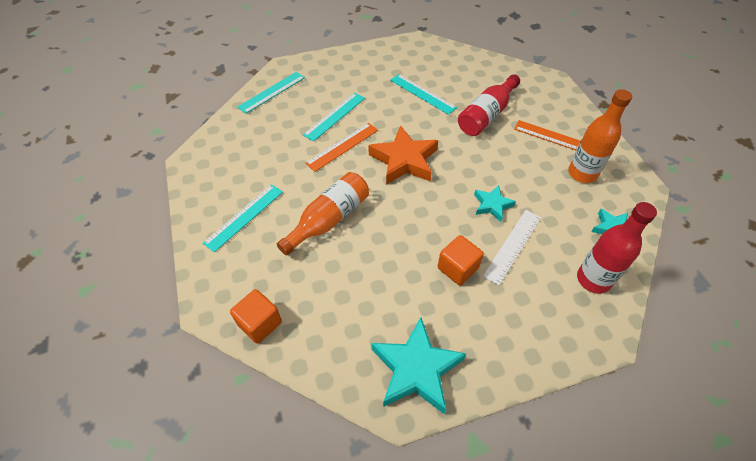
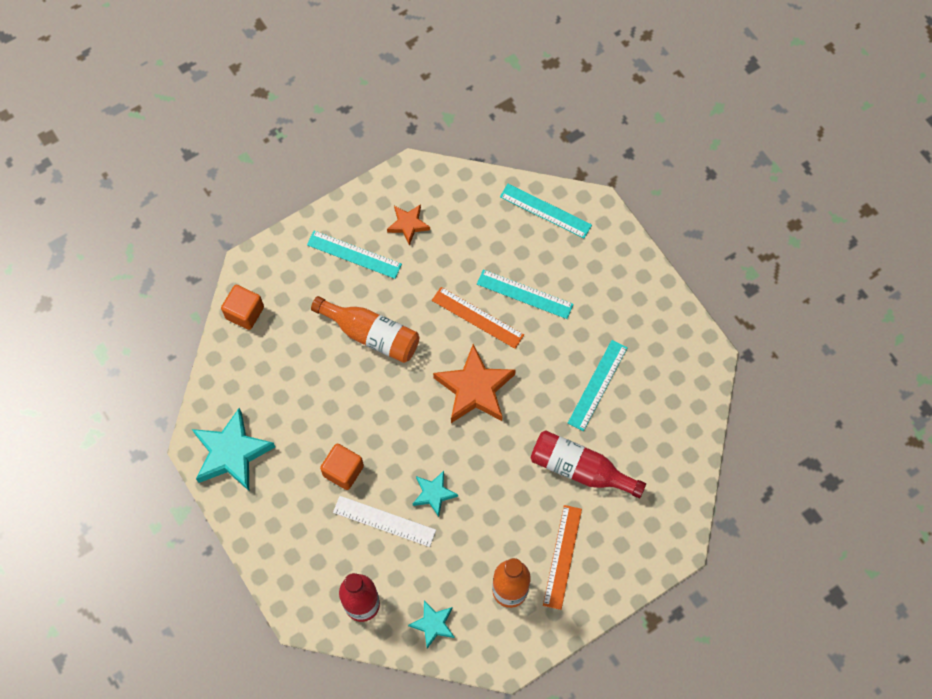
camera: 75 degrees right, 15 degrees up
none -> orange star [387,204,430,246]

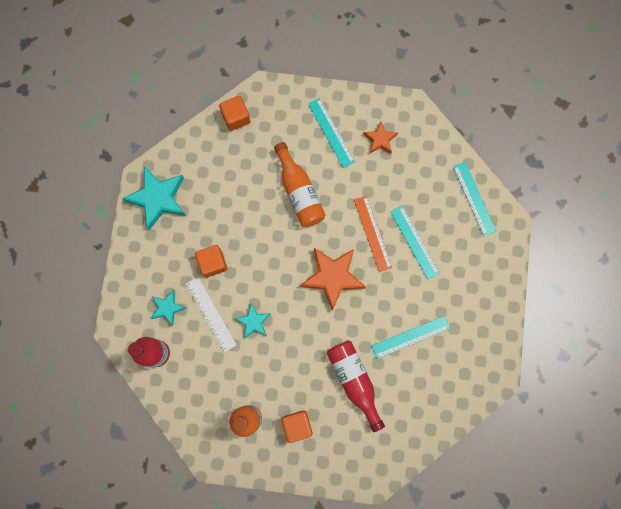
camera: 40 degrees right, 10 degrees up
turquoise star [408,600,454,649] -> turquoise star moved to [151,290,186,326]
orange ruler [543,505,582,610] -> orange cube [281,410,312,443]

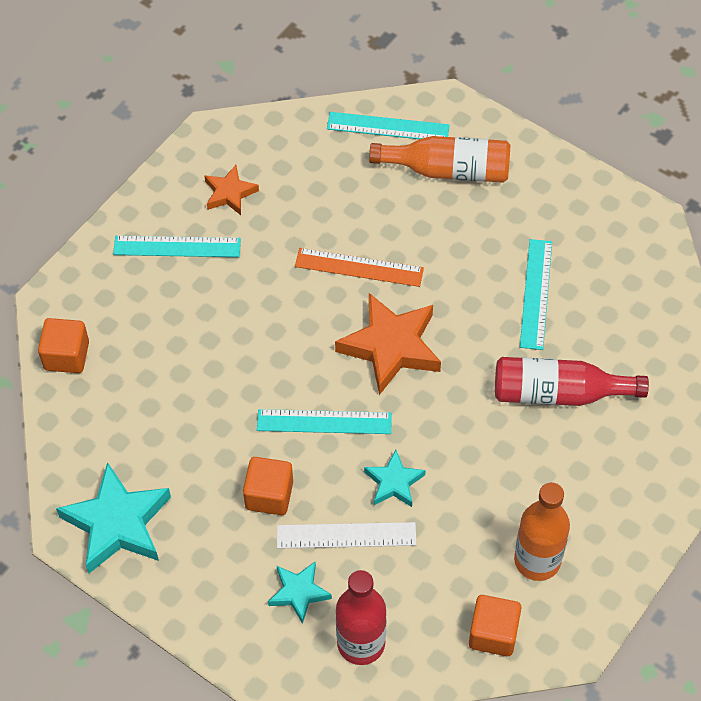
camera: 60 degrees left, 20 degrees down
orange bottle [274,142,325,227] -> orange bottle moved to [369,136,510,183]
orange cube [281,410,312,443] -> orange cube moved to [469,595,521,656]
turquoise ruler [390,206,440,280] -> turquoise ruler moved to [257,409,392,434]

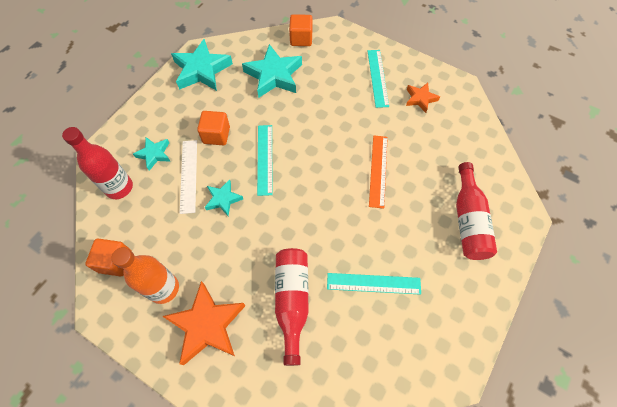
camera: 85 degrees right, 5 degrees up
turquoise ruler [327,112,450,139] -> none
orange star [335,293,441,395] -> orange star moved to [162,281,245,365]
orange bottle [369,136,510,183] -> red bottle [456,162,497,260]
none -> turquoise star [242,44,302,98]

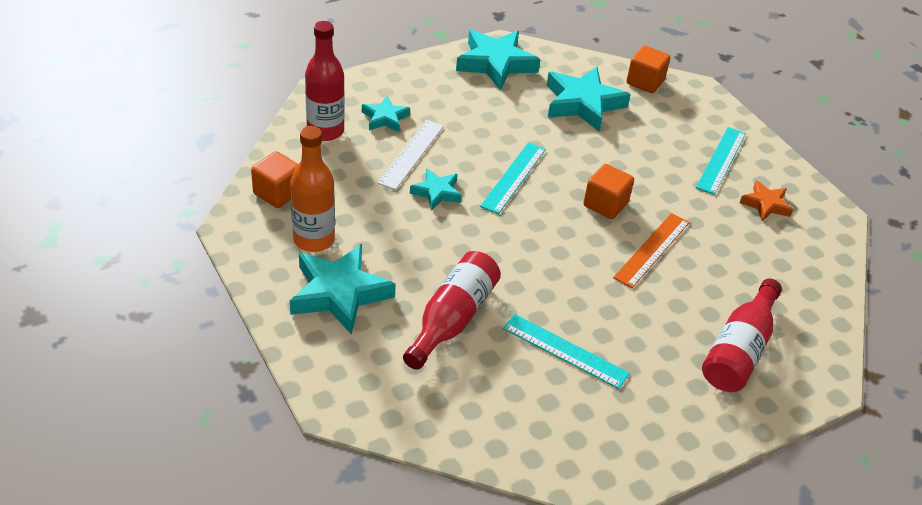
camera: 25 degrees right, 20 degrees down
orange star [162,281,245,365] -> turquoise star [290,244,396,335]
orange cube [197,111,230,145] -> orange cube moved to [583,164,634,219]

